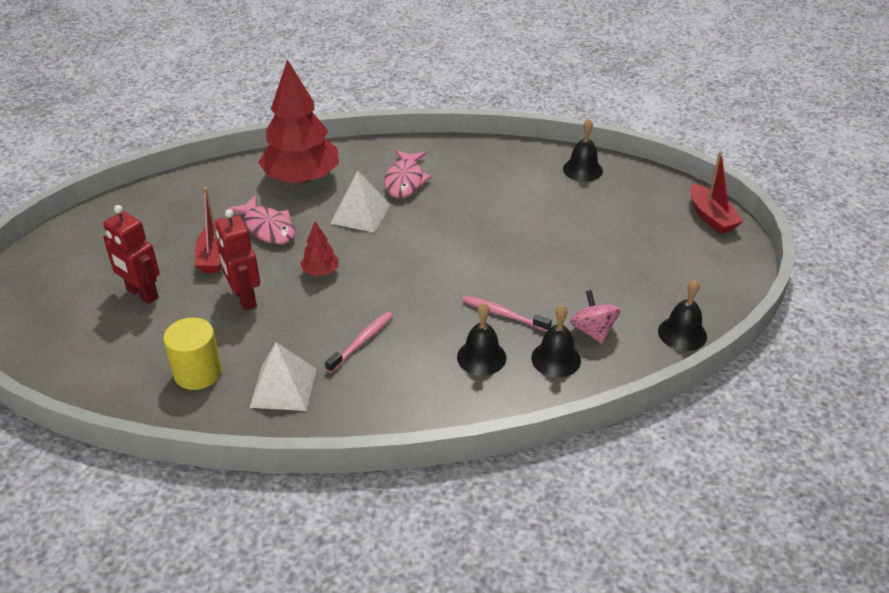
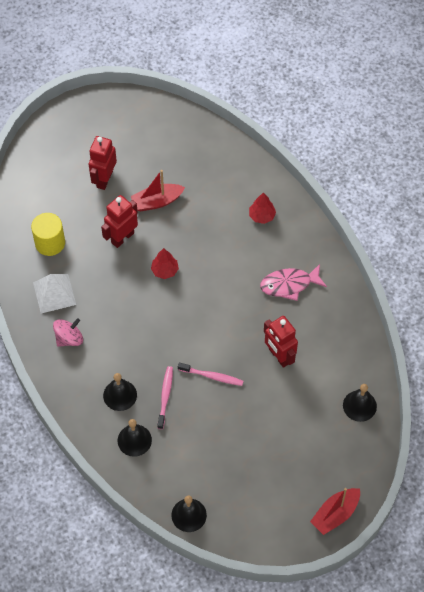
camera: 70 degrees right, 20 degrees up
pink fish [227,195,295,244] -> none
red tree [258,59,339,184] -> red tree [249,192,276,224], size x0.43
pink toothbrush [325,311,393,373] -> pink toothbrush moved to [178,363,244,386]
white pyramid [331,170,390,233] -> none
pink spinning top [570,290,621,344] -> pink spinning top moved to [53,318,83,347]
none -> red robot [264,316,298,368]

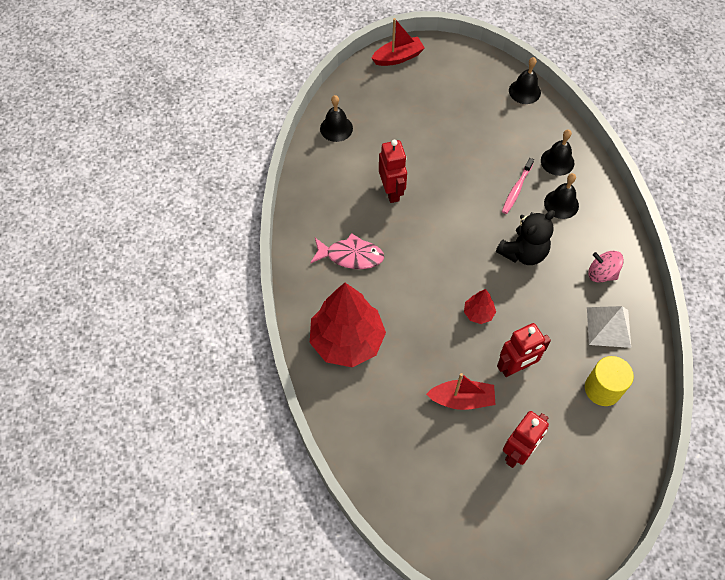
camera: 160 degrees left, 0 degrees up
pink spinning top [53,318,83,347] -> pink spinning top turned 45 degrees clockwise [588,251,624,282]
pink toothbrush [178,363,244,386] -> none
red tree [249,192,276,224] -> red tree [310,283,386,367], size x2.30
none -> black teddy bear [496,210,555,265]

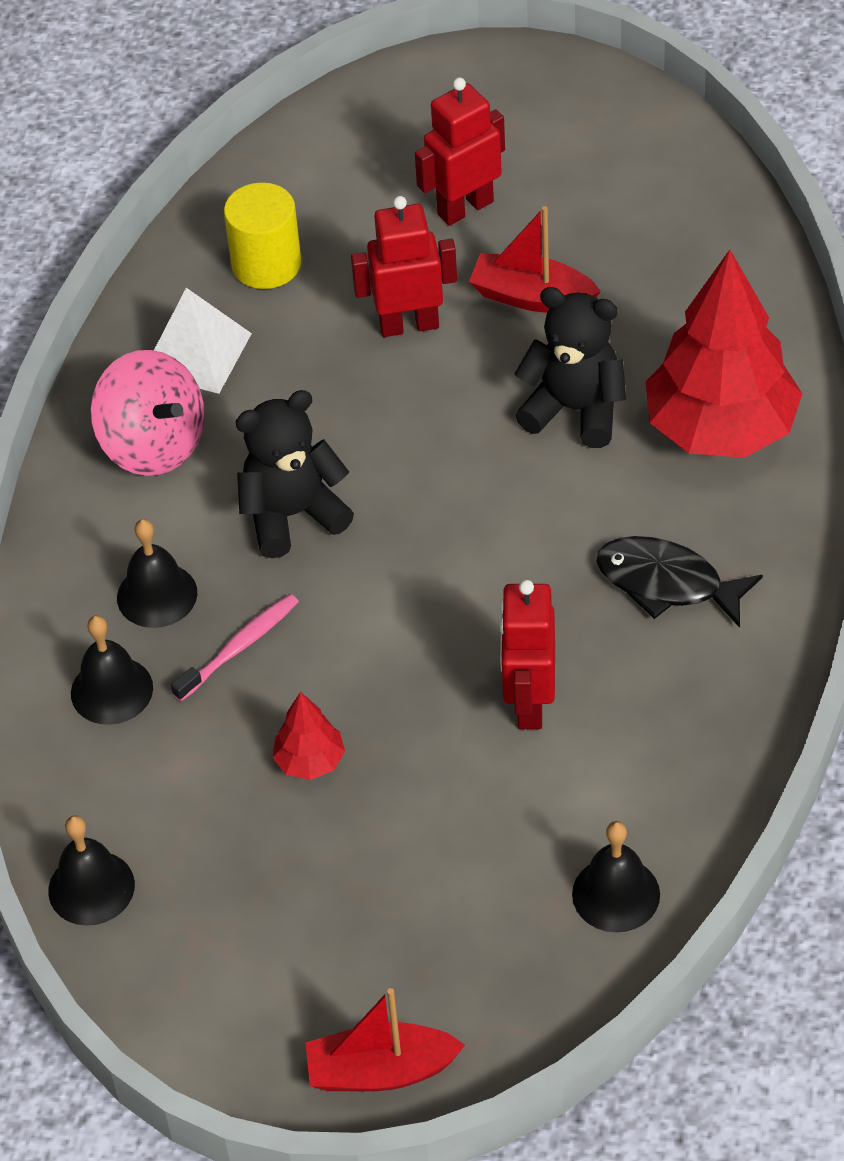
camera: 160 degrees left, 10 degrees down
pink fish [310,233,384,269] -> black fish [596,536,763,628]
red tree [464,289,496,324] -> red tree moved to [272,692,345,780]
pink spinning top [588,251,624,282] -> pink spinning top [90,350,205,476], size x1.50
none -> black teddy bear [514,287,626,448]

